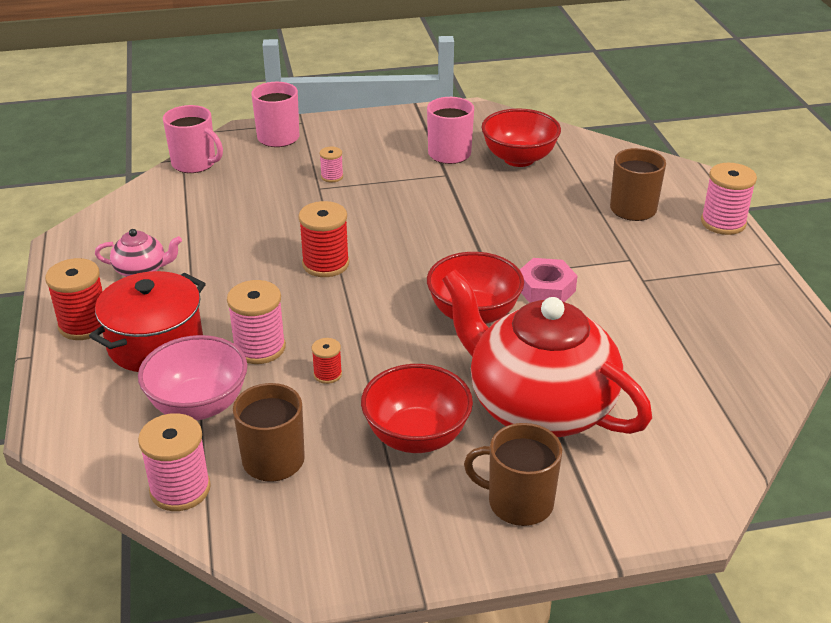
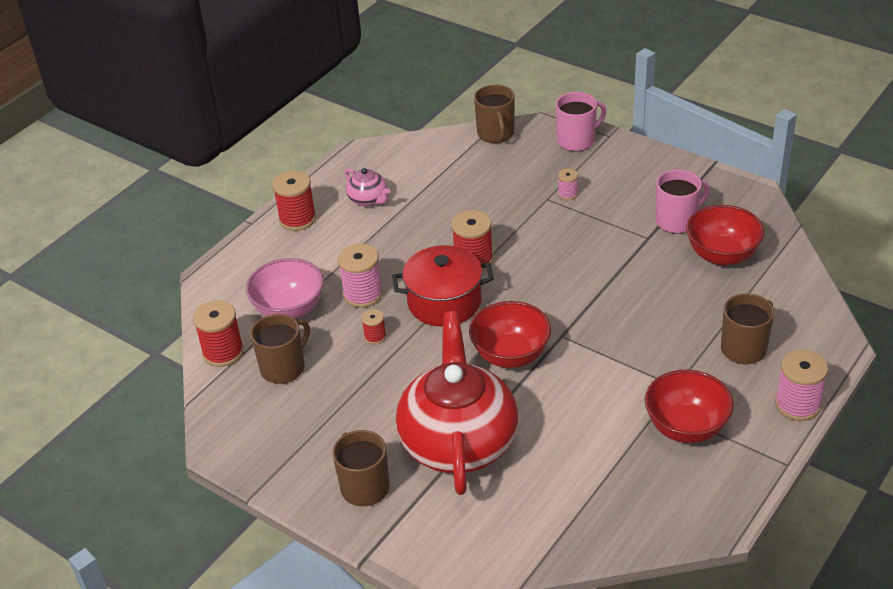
camera: 50 degrees right, 5 degrees up
red pot [89,271,206,372] -> red pot moved to [392,245,494,327]
pink spool [138,413,211,511] -> red spool [193,300,244,367]
pink mug [163,105,223,173] -> brown mug [474,85,515,143]
red bowl [361,364,473,453] -> red bowl moved to [645,370,734,443]
pink nut [520,258,577,303] -> none

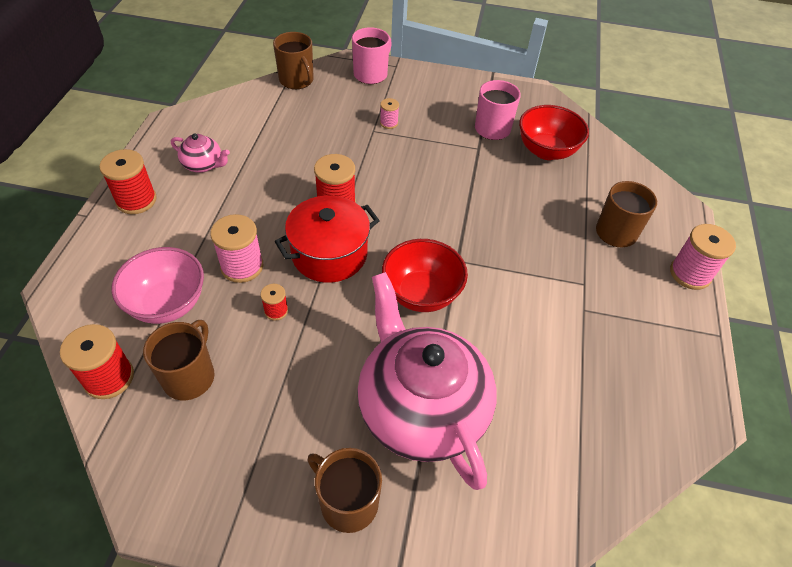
camera: 30 degrees left, 10 degrees up
red teapot [396,311,518,495] -> pink teapot [357,272,497,490]
red bowl [645,370,734,443] -> none

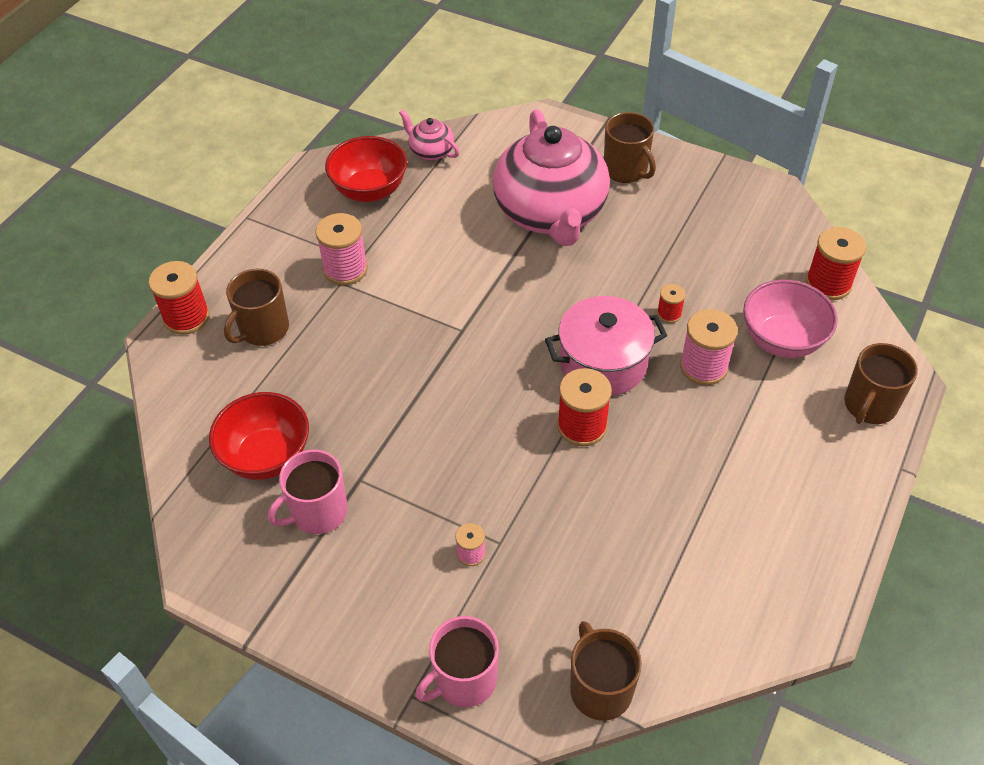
camera: 160 degrees left, 0 degrees up
red spool [99,149,157,214] -> red spool moved to [148,261,210,335]
brown mug [143,320,215,400] -> brown mug moved to [844,343,918,424]
pink teapot [171,133,230,173] -> pink teapot moved to [399,109,460,161]
red pot [275,195,380,283] -> pink pot [545,296,667,396]
red bowl [382,239,468,312] -> red bowl moved to [325,136,407,202]
pink spool [670,224,736,290] -> pink spool moved to [315,213,368,285]

